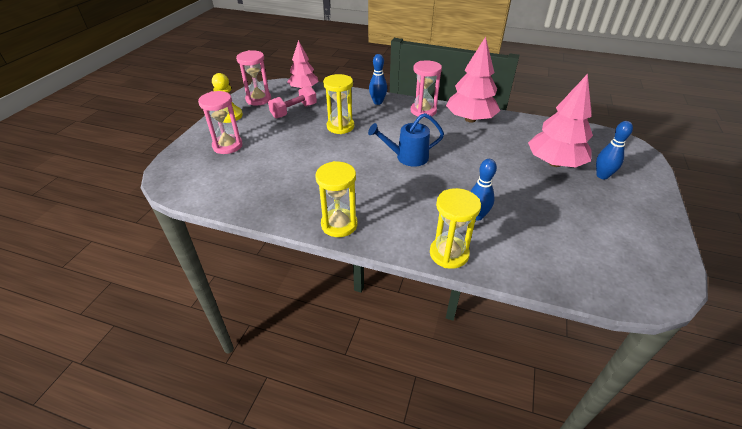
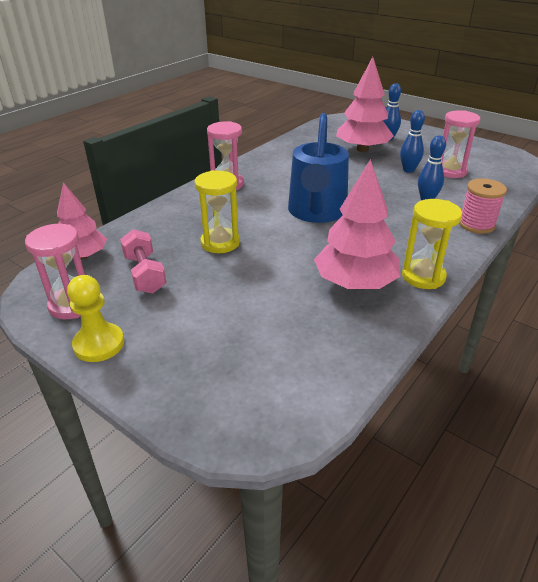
camera: 70 degrees left, 5 degrees down
pink hourglass [198,91,243,154] -> pink hourglass moved to [441,110,480,178]
blue watering can [368,113,444,167] -> blue watering can [288,113,349,223], size x1.61
blue bowling pin [369,54,387,105] -> blue bowling pin moved to [400,110,425,173]
yellow hourglass [430,188,481,269] -> pink spool [459,178,507,234]
pink tree [446,37,500,122] -> pink tree moved to [314,159,400,289]

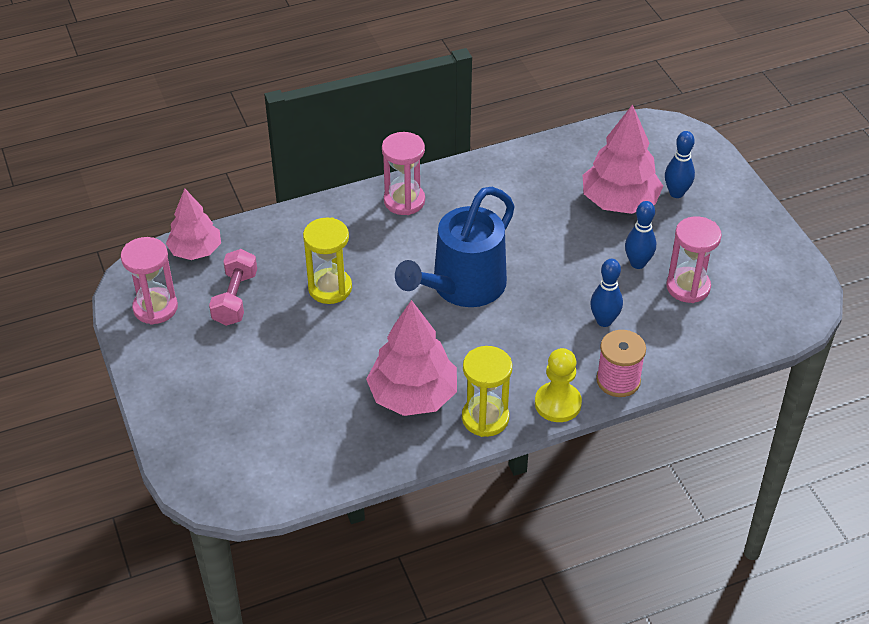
camera: 30 degrees right, 10 degrees up
yellow pawn [67,275,124,362] -> yellow pawn moved to [535,348,582,422]

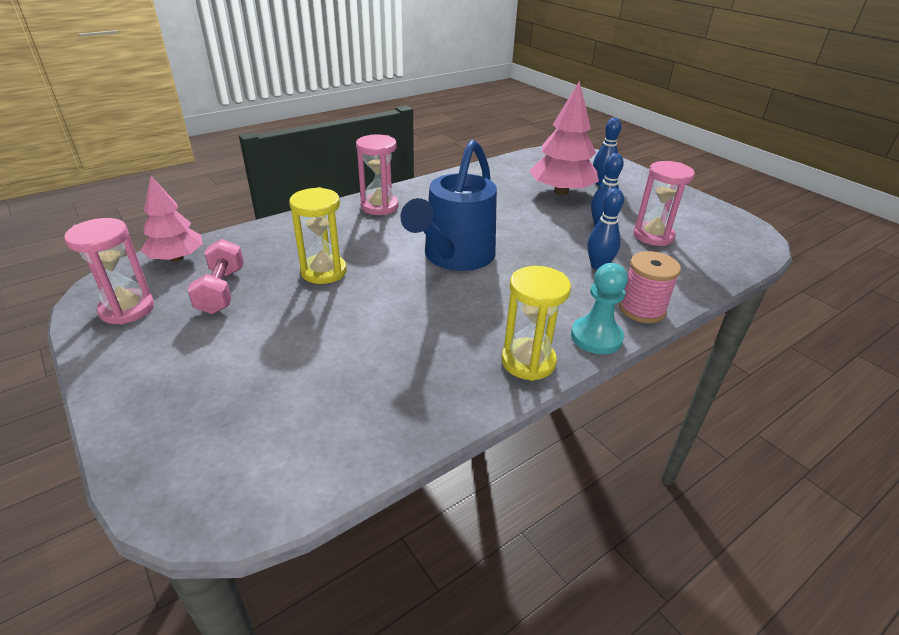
camera: 15 degrees left, 10 degrees down
pink tree [366,300,457,416] -> none
yellow pawn [535,348,582,422] -> turquoise pawn [571,263,628,354]

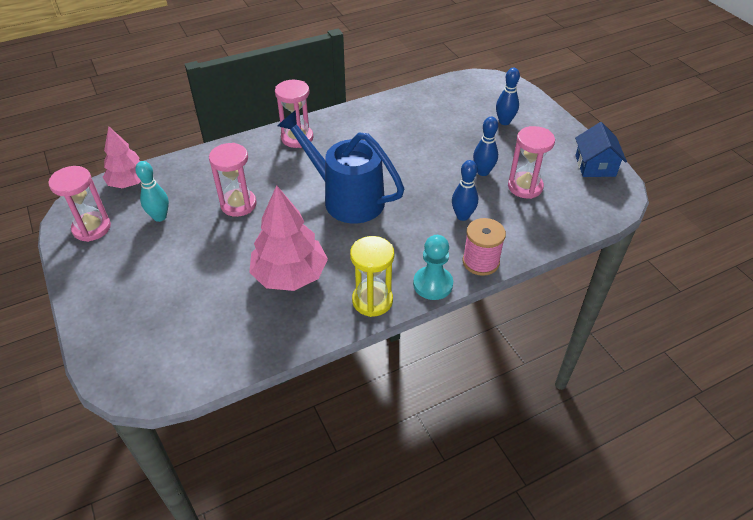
camera: 10 degrees right, 10 degrees up
pink dumbbell [187,239,244,314] -> turquoise bowling pin [135,161,169,222]
yellow hourglass [289,187,347,284] -> pink hourglass [209,143,257,217]
blue watering can [400,140,497,271] -> blue watering can turned 90 degrees clockwise [278,110,404,223]
pink tree [529,81,599,195] -> pink tree moved to [249,185,328,291]
none -> blue house [575,122,627,177]

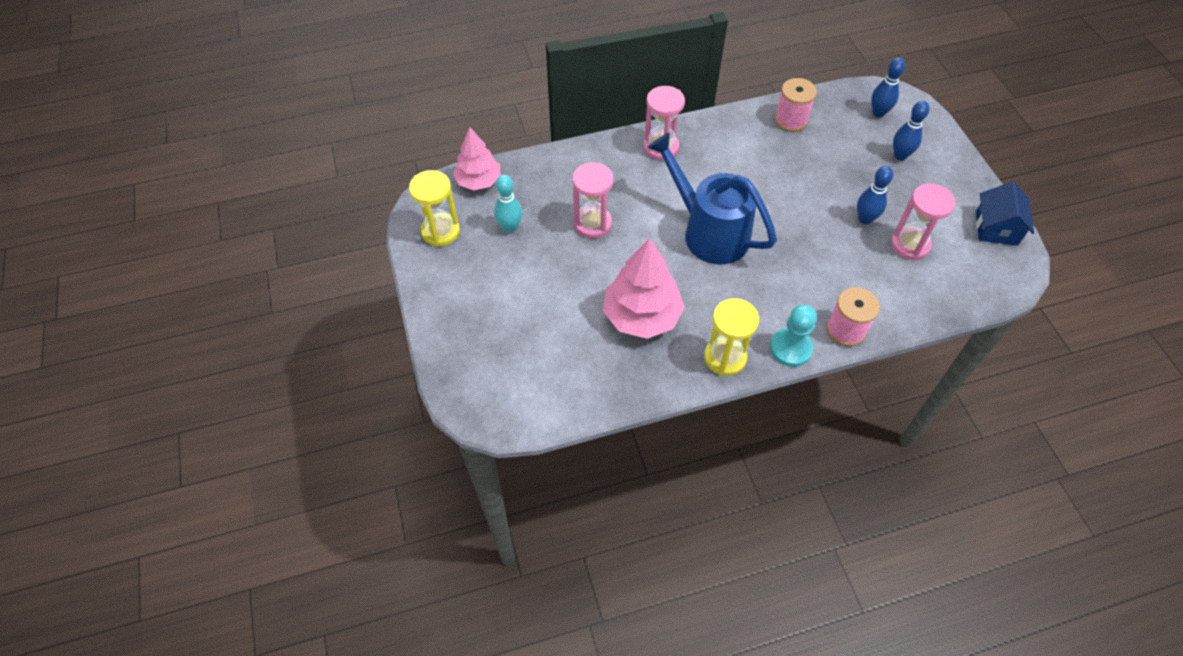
camera: 10 degrees right, 10 degrees up
pink hourglass [48,166,111,242] -> yellow hourglass [409,170,460,247]
blue bowling pin [452,160,478,221] -> blue bowling pin moved to [871,57,905,117]
none -> pink spool [774,78,817,132]

